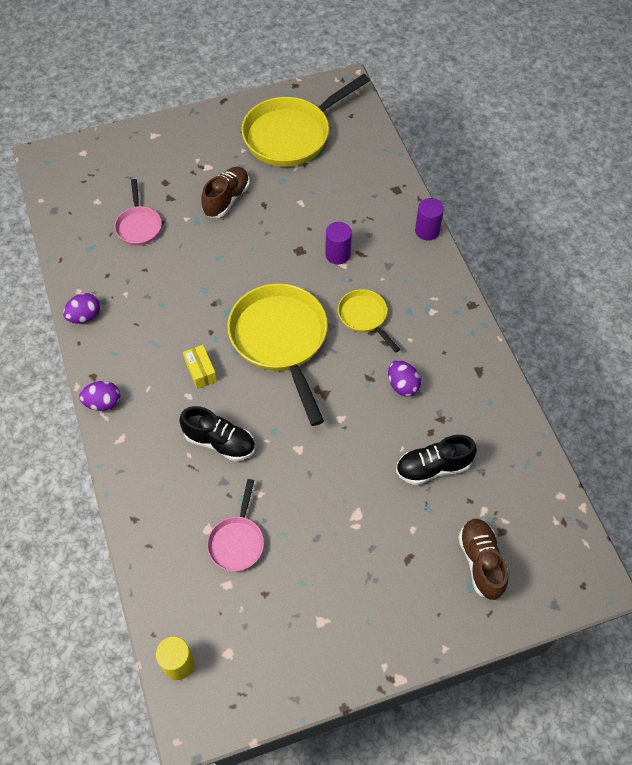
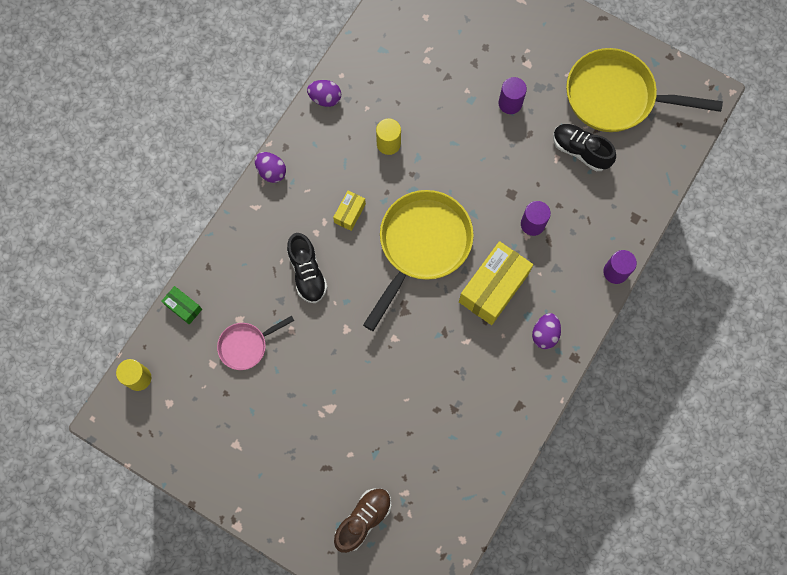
camera: 50 degrees right, 15 degrees up
pink pan [115,179,162,246] -> none
brown shoe [201,167,250,218] -> purple cylinder [498,77,527,114]
yellow pan [338,289,400,353] -> yellow box [459,241,533,325]
purple egg [388,360,421,397] -> purple egg moved to [532,313,561,349]
black shoe [396,435,477,485] -> black shoe moved to [553,124,616,171]
none -> green box [161,286,202,325]
none -> yellow cylinder [376,119,401,155]

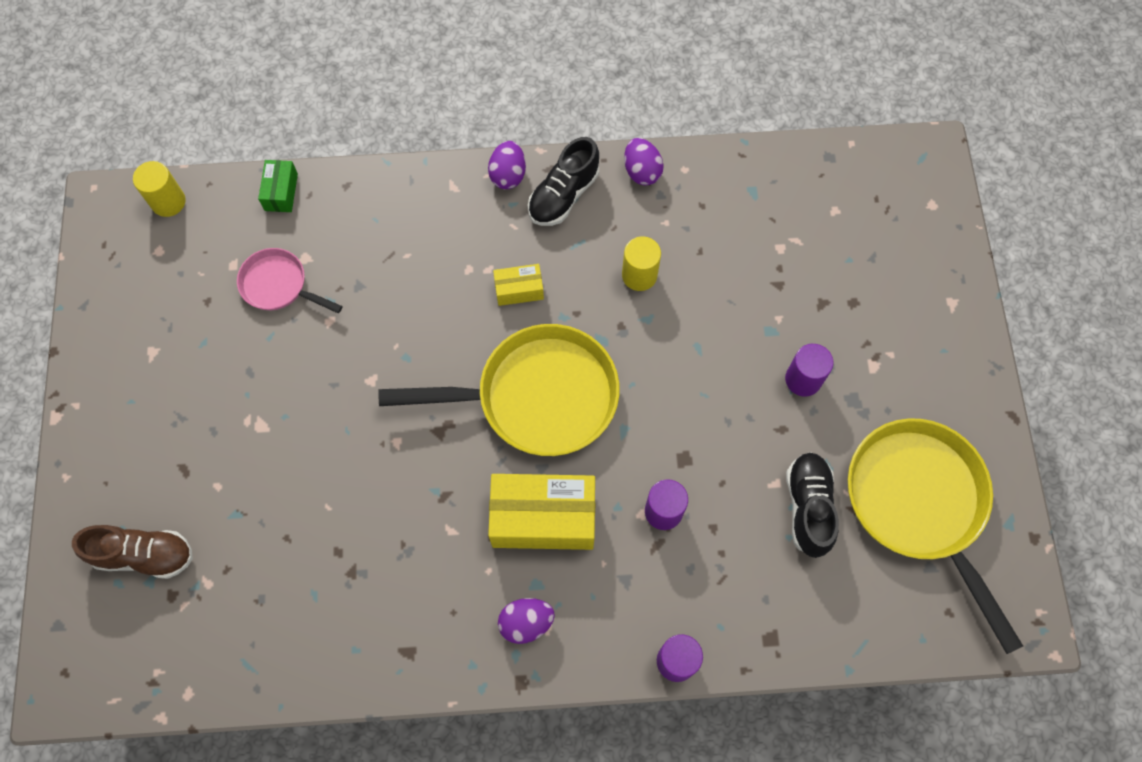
camera: 55 degrees right, 5 degrees down
black shoe [287,233,328,303] -> black shoe moved to [528,137,599,226]

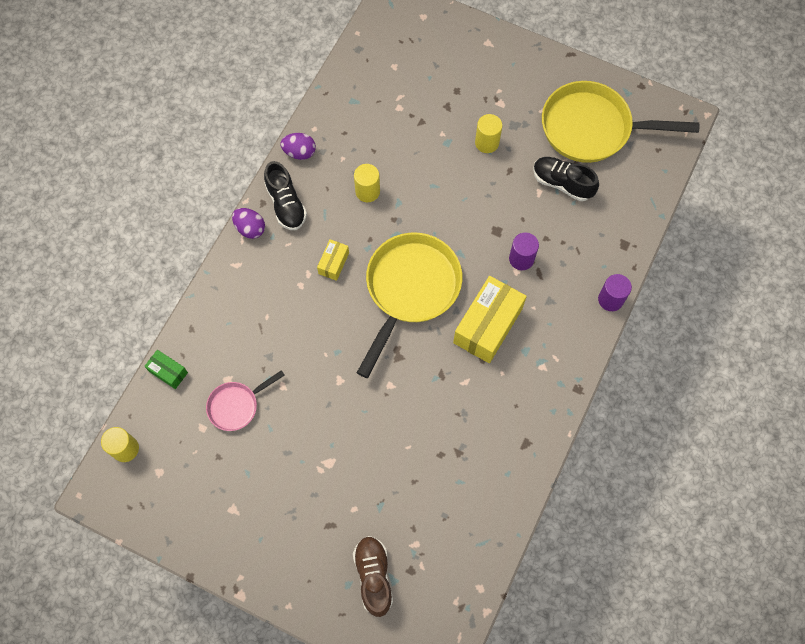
camera: 60 degrees left, 0 degrees up
brown shoe [72,525,193,579] -> brown shoe turned 45 degrees counterclockwise [353,536,393,617]
purple egg [498,598,555,644] -> none
purple cylinder [785,344,834,397] -> yellow cylinder [475,114,502,153]

